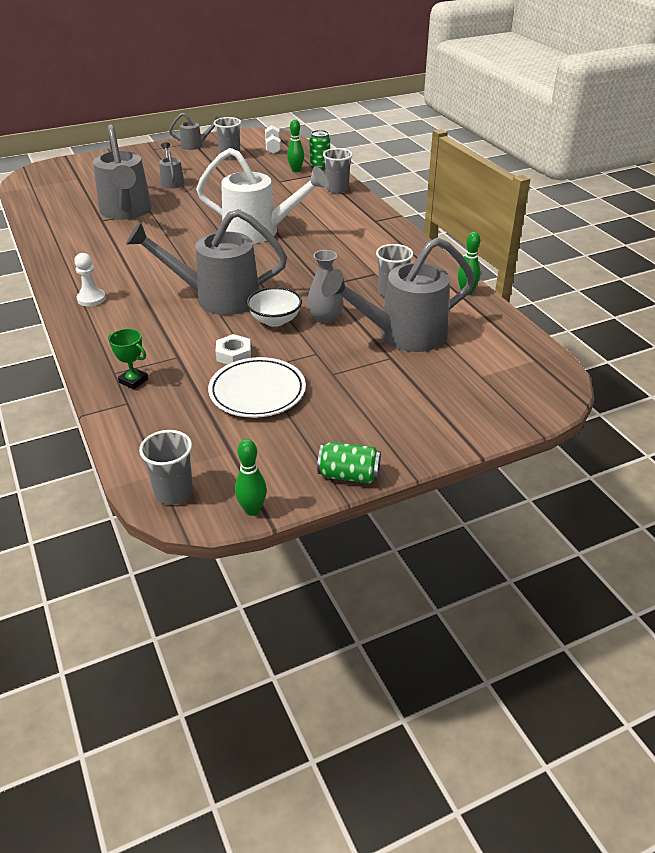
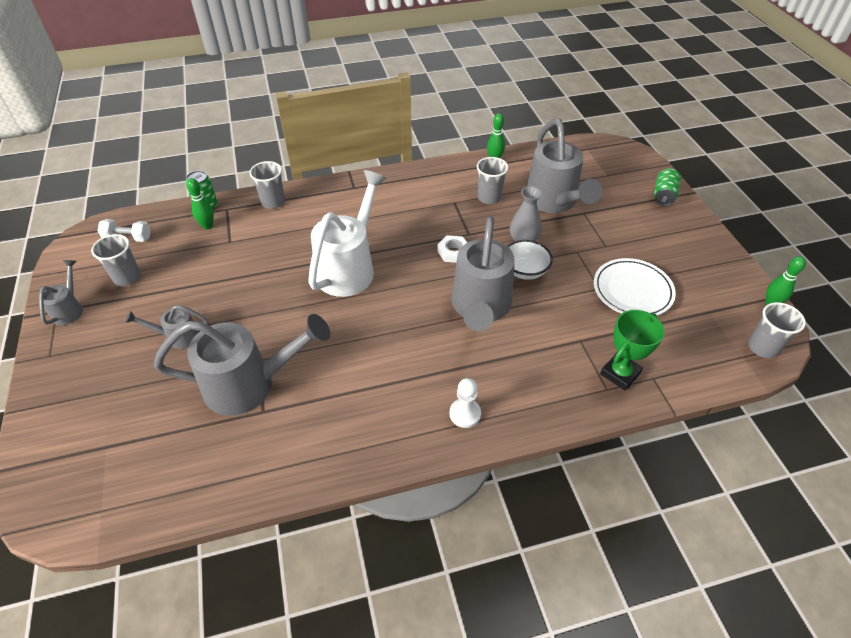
camera: 80 degrees left, 10 degrees up
green trophy [108,329,148,389] -> green trophy [600,310,665,391], size x1.51
white nut [216,334,251,364] -> white nut moved to [437,235,467,263]
green can [317,442,381,483] -> green can moved to [654,169,681,206]

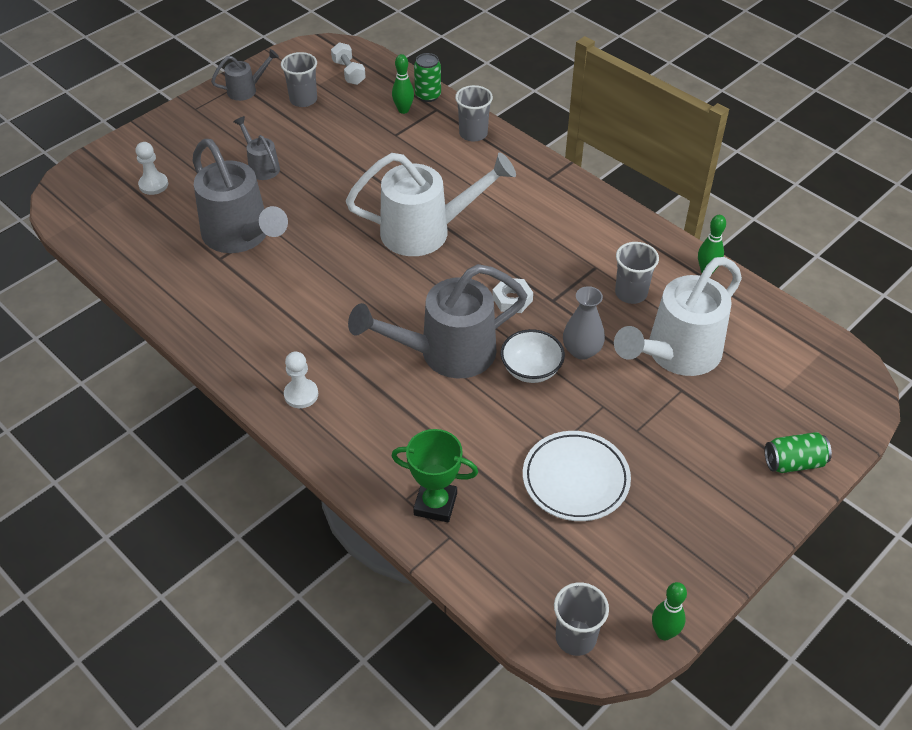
camera: 60 degrees right, 0 degrees up
grey watering can [526,119,602,213] -> white watering can [614,257,742,376]
none -> white pawn [135,142,168,195]

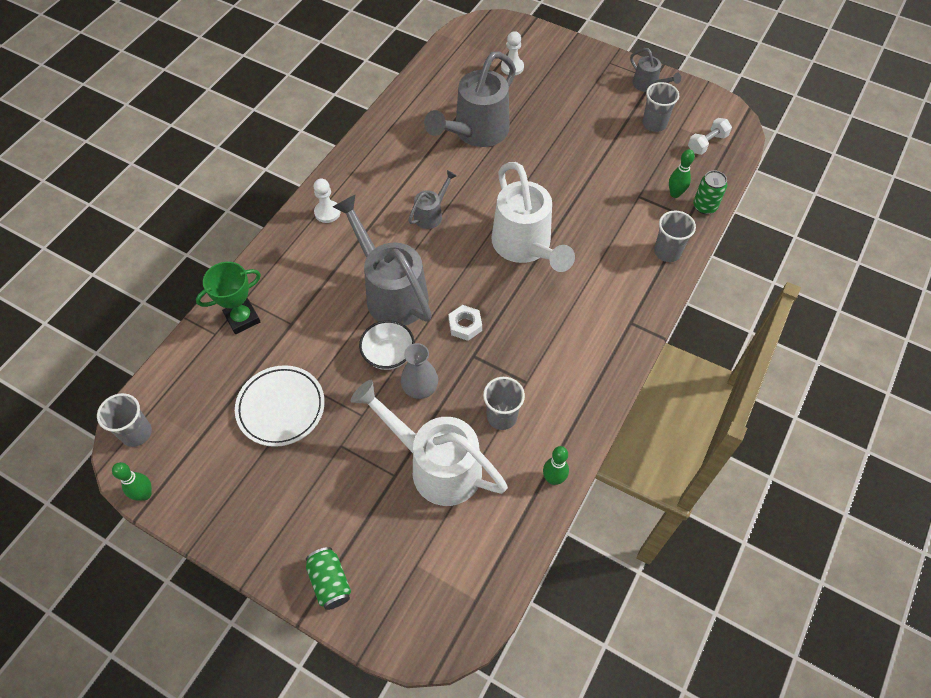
camera: 75 degrees right, 10 degrees up
grey watering can [233,116,280,180] -> grey watering can moved to [408,170,457,229]
green trophy [392,429,478,522] -> green trophy turned 60 degrees clockwise [196,262,261,334]

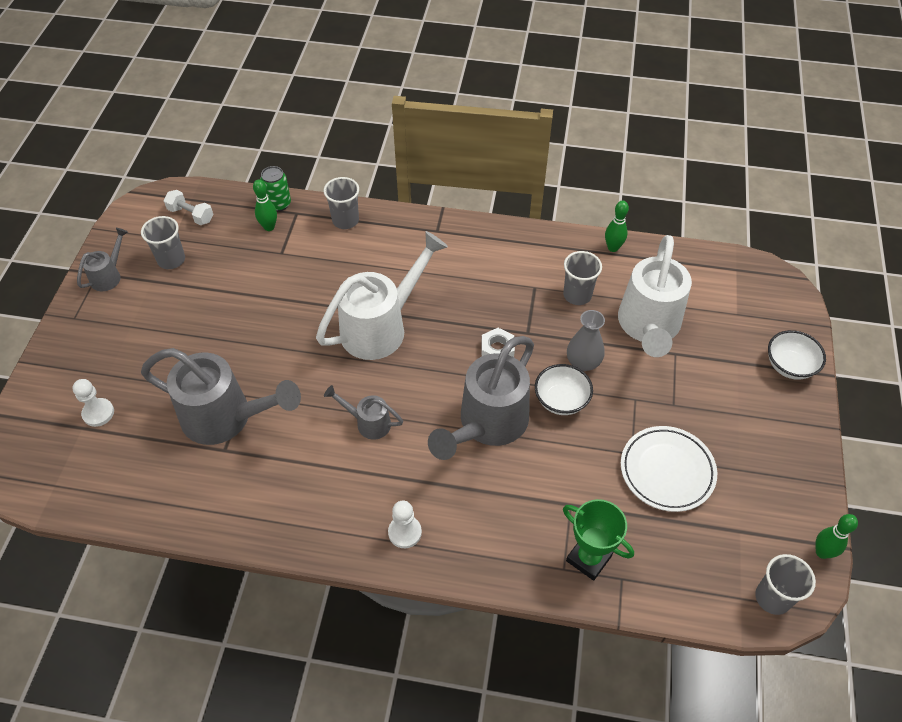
camera: 110 degrees left, 5 degrees down
green can [306,547,351,610] -> white bowl [768,330,826,380]

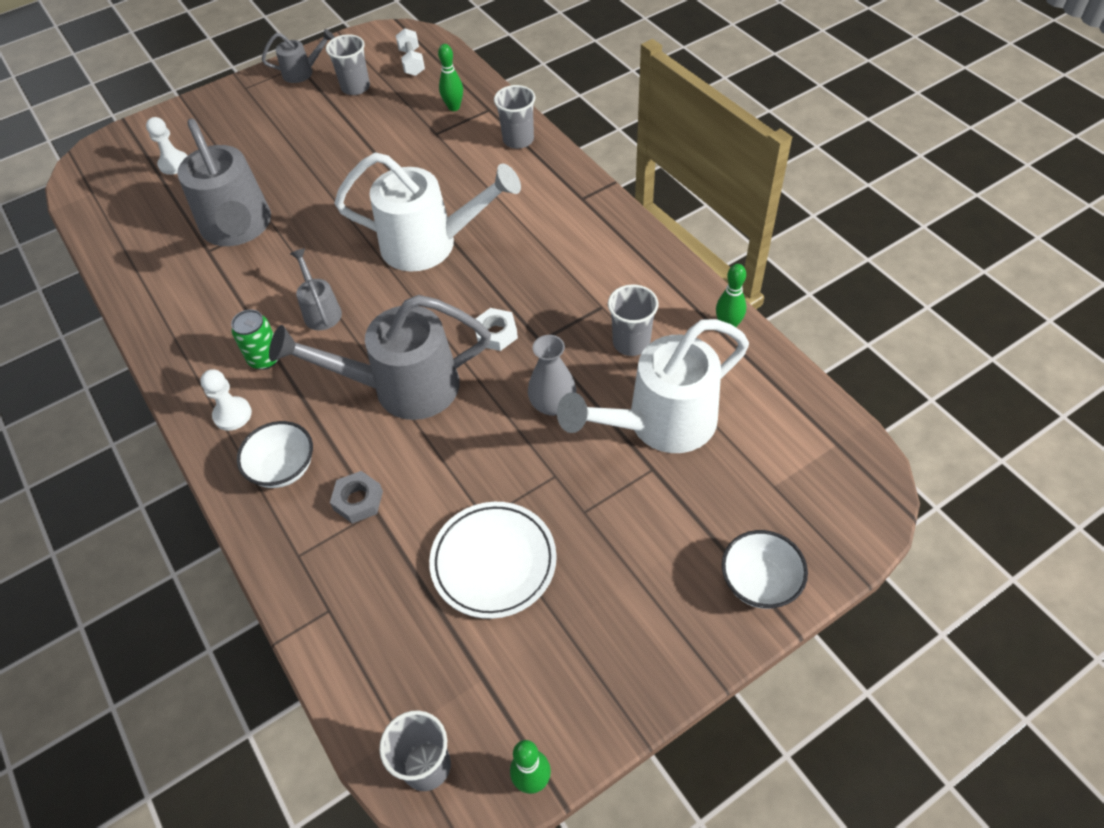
camera: 50 degrees right, 0 degrees up
green can [260,166,291,211] -> green can moved to [231,310,279,370]
white bowl [535,364,593,415] -> white bowl moved to [237,421,313,488]
green trophy [563,499,634,581] -> none
none -> grey nut [330,471,383,524]

